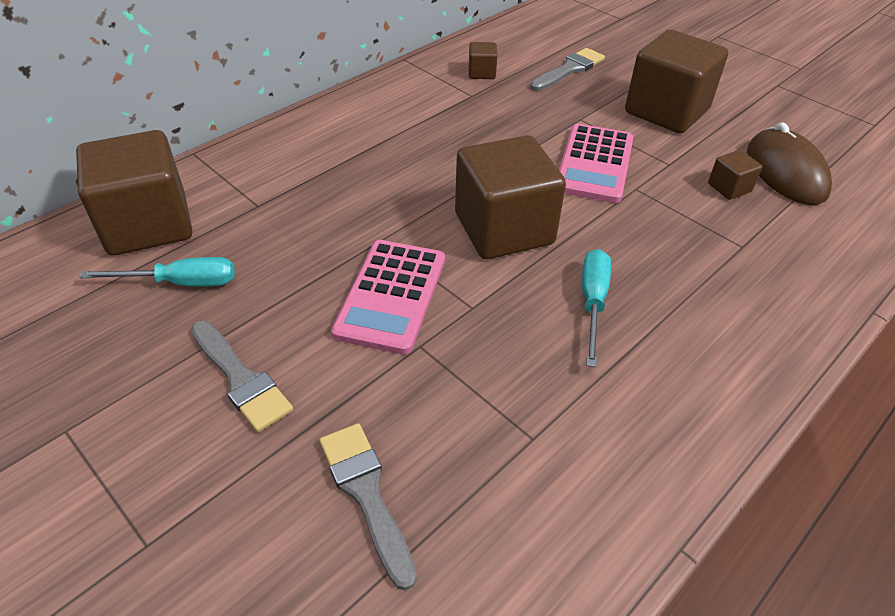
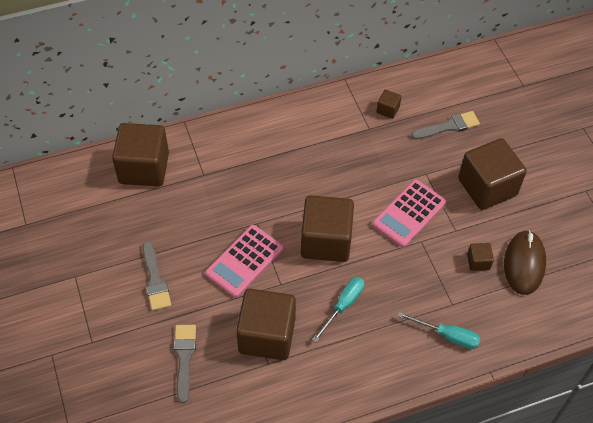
camera: 25 degrees right, 10 degrees up
turquoise screwdriver [79,257,235,286] -> turquoise screwdriver moved to [398,312,481,349]
none -> brown cube [236,289,296,360]

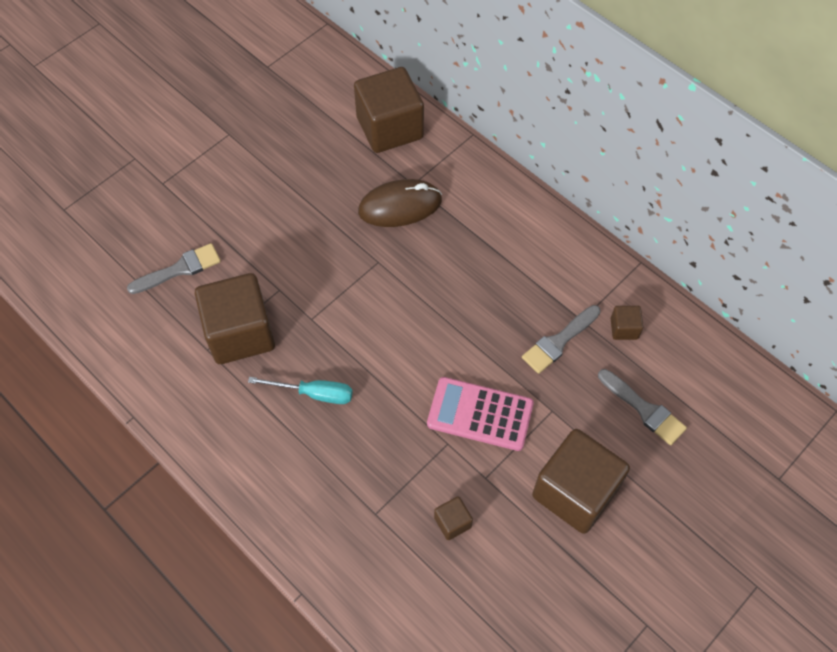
camera: 65 degrees right, 5 degrees up
grey brush [143,241,171,311] -> grey brush moved to [522,305,601,374]
pink calculator [205,225,283,298] -> none
brown cube [301,195,354,262] -> none
turquoise screwdriver [398,312,481,349] -> none
brown mouse [504,230,546,295] -> brown mouse moved to [358,179,442,227]

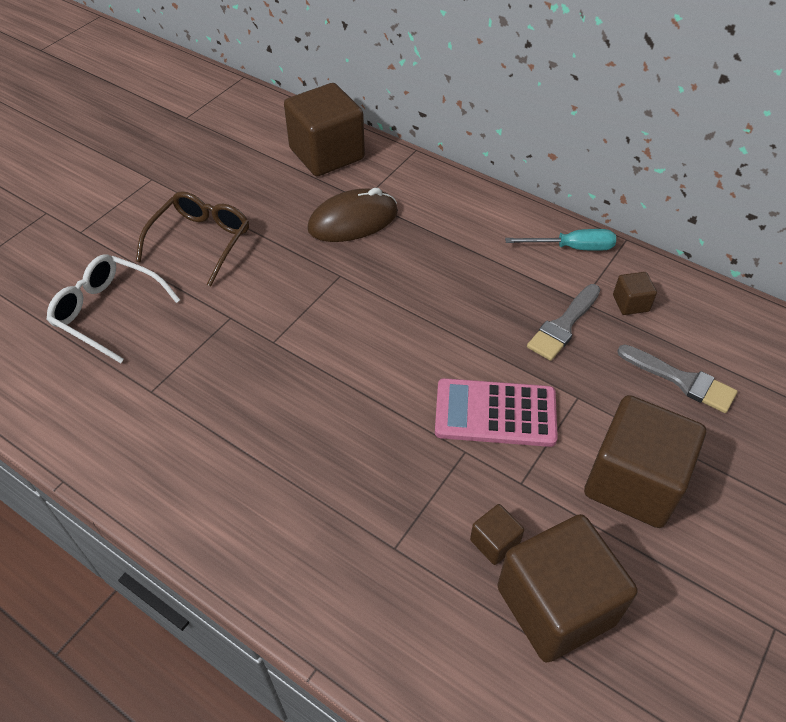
camera: 10 degrees left, 10 degrees down
grey brush [127,243,221,294] -> white glasses [47,255,180,363]
brown cube [195,273,275,364] -> brown cube moved to [497,514,637,663]
turquoise screwdriver [248,377,353,404] -> turquoise screwdriver moved to [505,229,616,251]
none -> brown glasses [136,191,249,287]

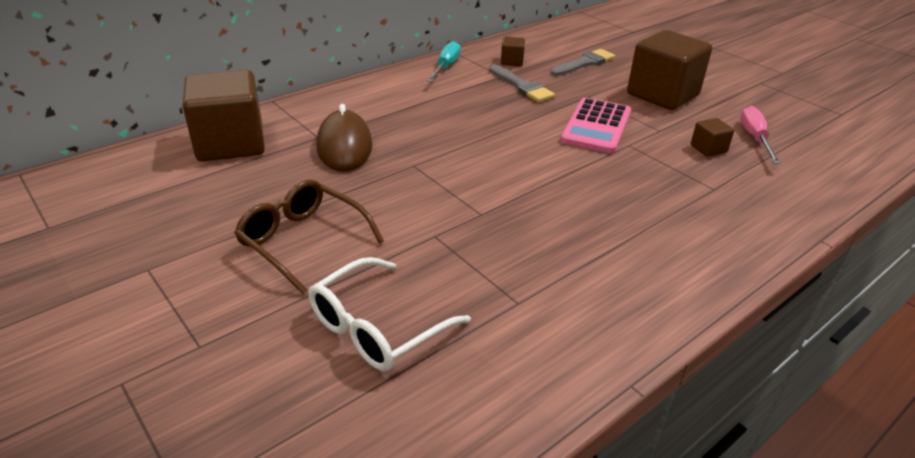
camera: 75 degrees left, 15 degrees down
brown cube [497,514,637,663] -> pink screwdriver [740,106,781,164]

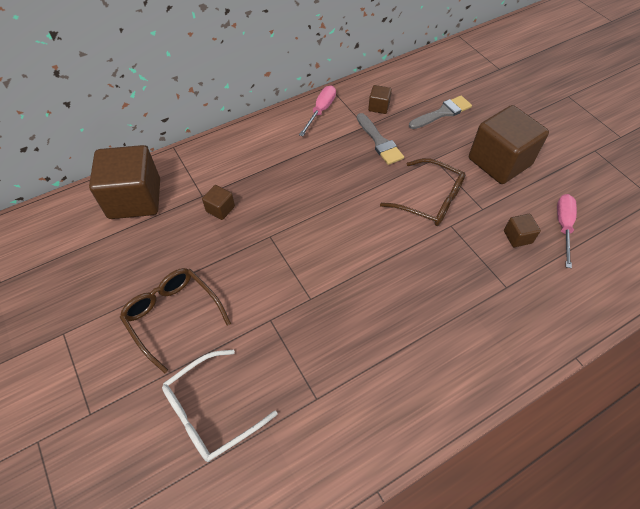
camera: 10 degrees right, 20 degrees up
brown mouse [316,104,372,171] -> brown cube [202,185,235,220]
turquoise screwdriver [427,41,461,82] -> pink screwdriver [299,85,336,136]
pink calculator [561,98,631,153] -> brown glasses [380,158,466,226]

